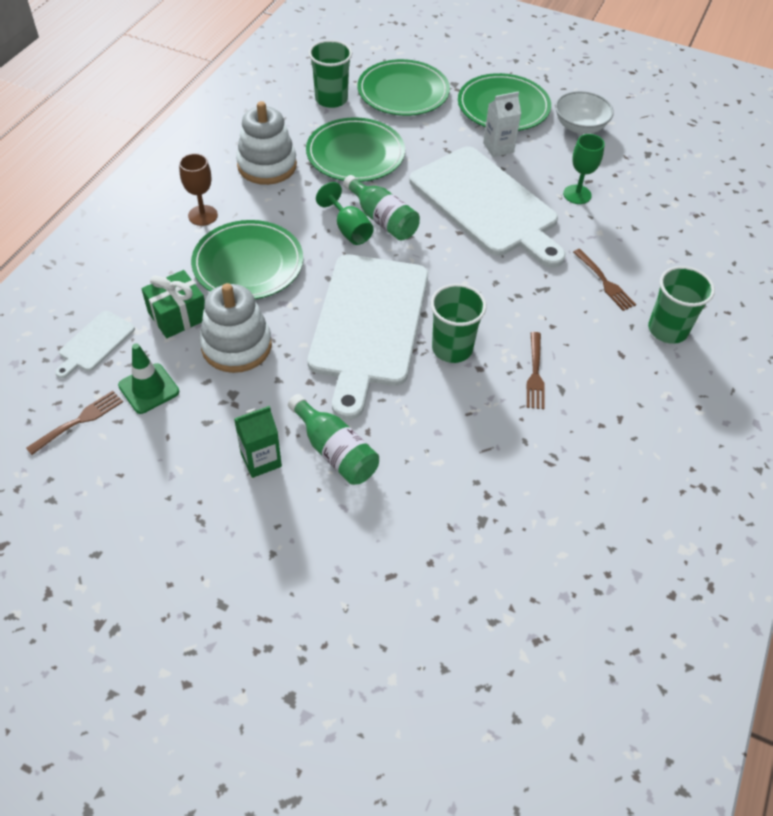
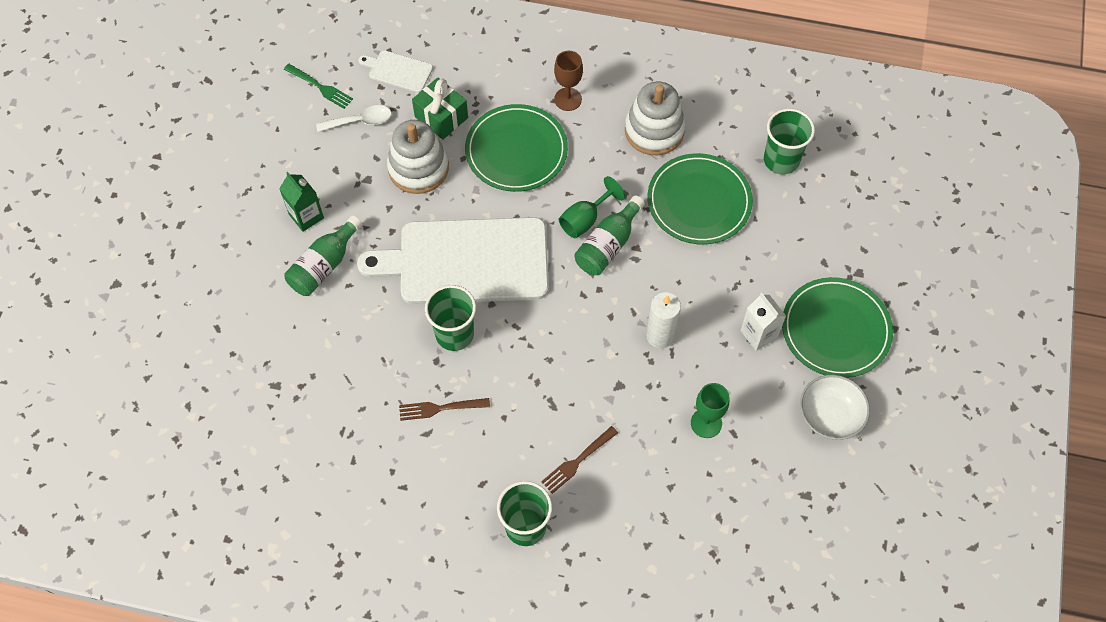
camera: 80 degrees right, 10 degrees up
brown fork [26,391,123,455] -> green fork [284,64,353,109]
green traffic cone [118,343,179,414] -> white spoon [316,105,392,132]
green plate [357,59,450,116] -> none
white cutting board [409,147,566,268] -> white candle [646,292,681,348]

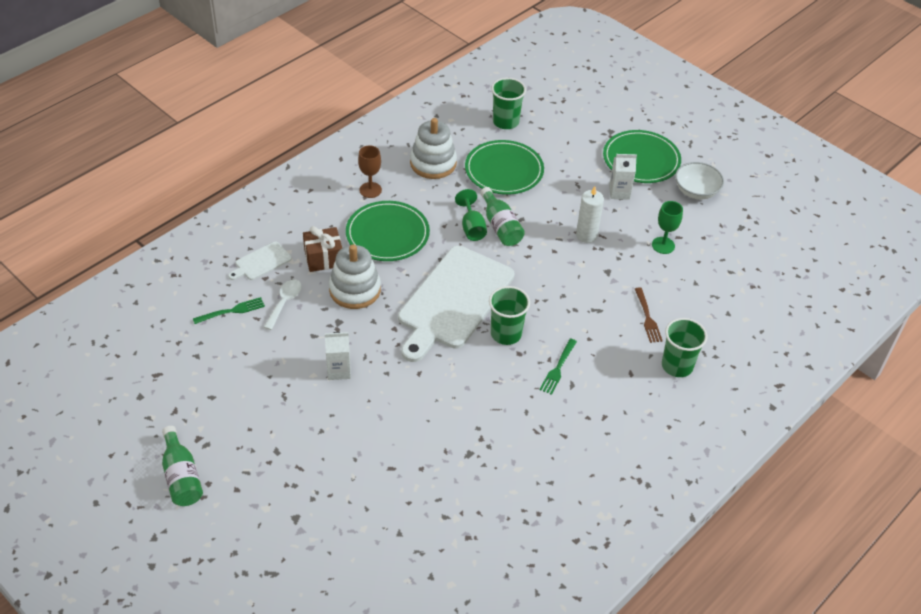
camera: 60 degrees left, 15 degrees down
green carton [279,172,324,232] -> white carton [325,332,351,380]
green bottle [284,215,362,296] -> green bottle moved to [162,426,203,506]
brown fork [399,398,490,421] -> green fork [539,338,577,395]
green gift [412,78,468,140] -> brown gift [303,226,342,272]

